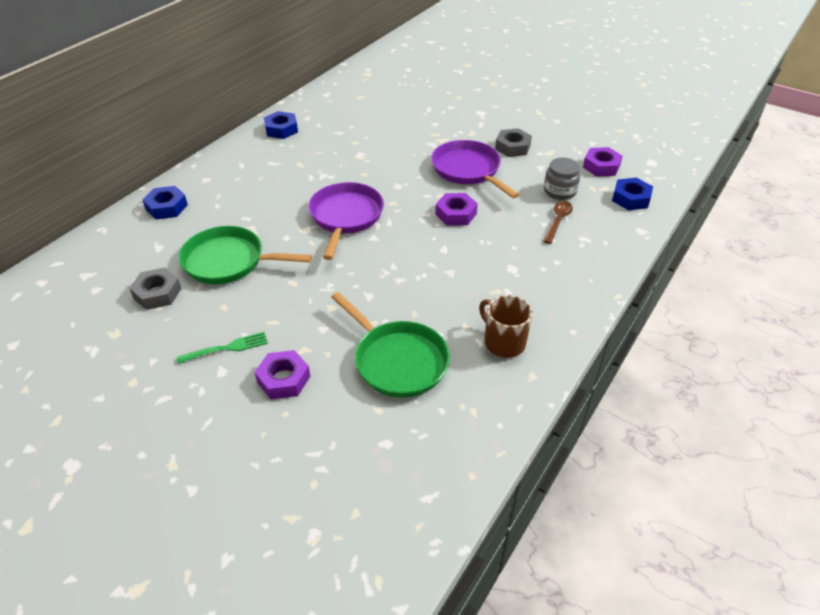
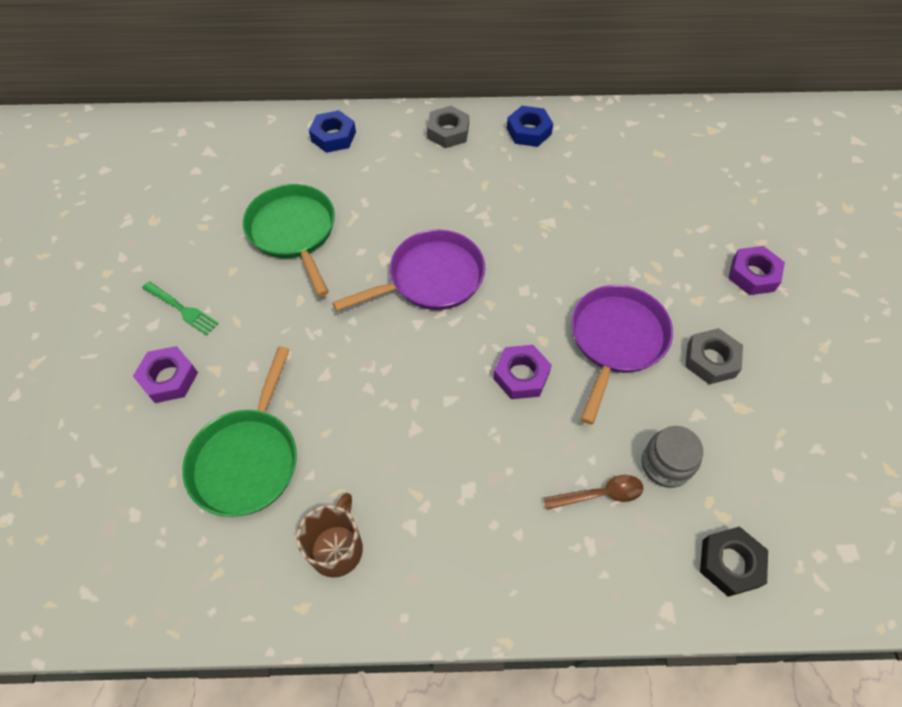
camera: 55 degrees right, 15 degrees up
grey nut [129,268,182,310] -> grey nut moved to [427,106,469,148]
purple nut [583,147,623,177] -> purple nut moved to [728,246,785,295]
blue nut [612,178,653,210] -> black nut [700,526,768,597]

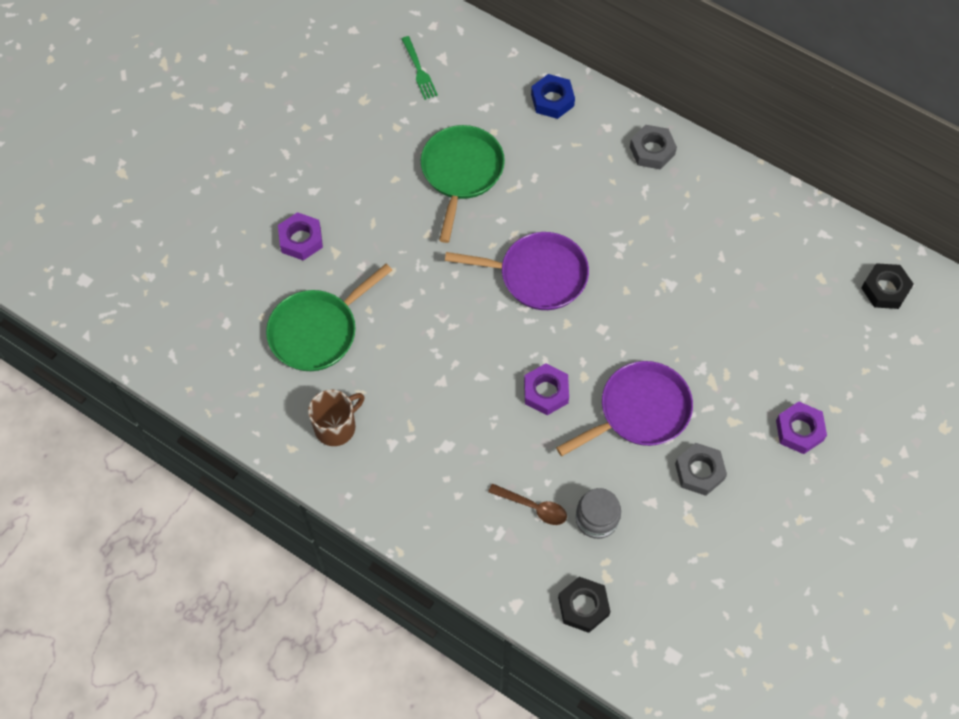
camera: 35 degrees right, 5 degrees up
green fork [142,281,219,336] -> green fork moved to [402,36,438,100]
blue nut [507,106,553,147] -> none
none -> black nut [861,263,914,309]

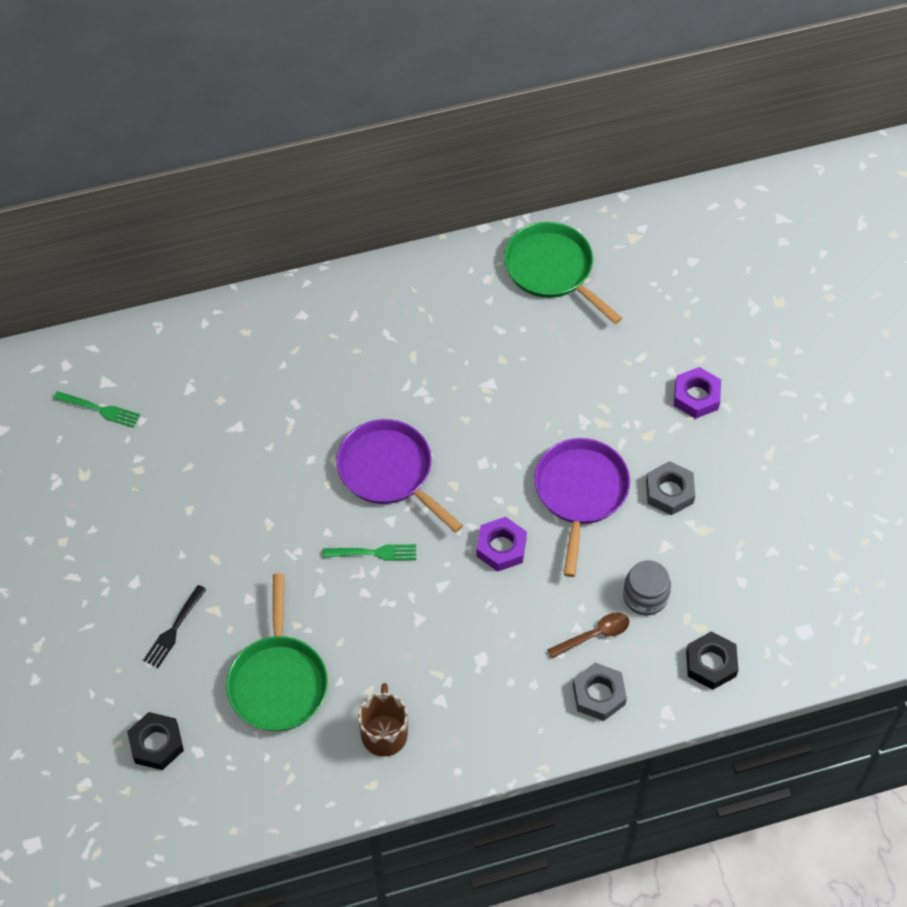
camera: 50 degrees left, 5 degrees down
purple nut [278,212,323,261] -> black fork [143,585,207,668]
green pan [421,125,505,243] -> green pan moved to [504,222,622,324]
purple pan [445,232,589,310] -> purple pan turned 90 degrees counterclockwise [336,419,463,533]
blue nut [531,74,575,119] -> none
grey nut [630,125,677,170] -> grey nut moved to [573,663,627,721]
black nut [861,263,914,309] -> black nut moved to [127,712,184,770]
none -> green fork [323,544,416,561]

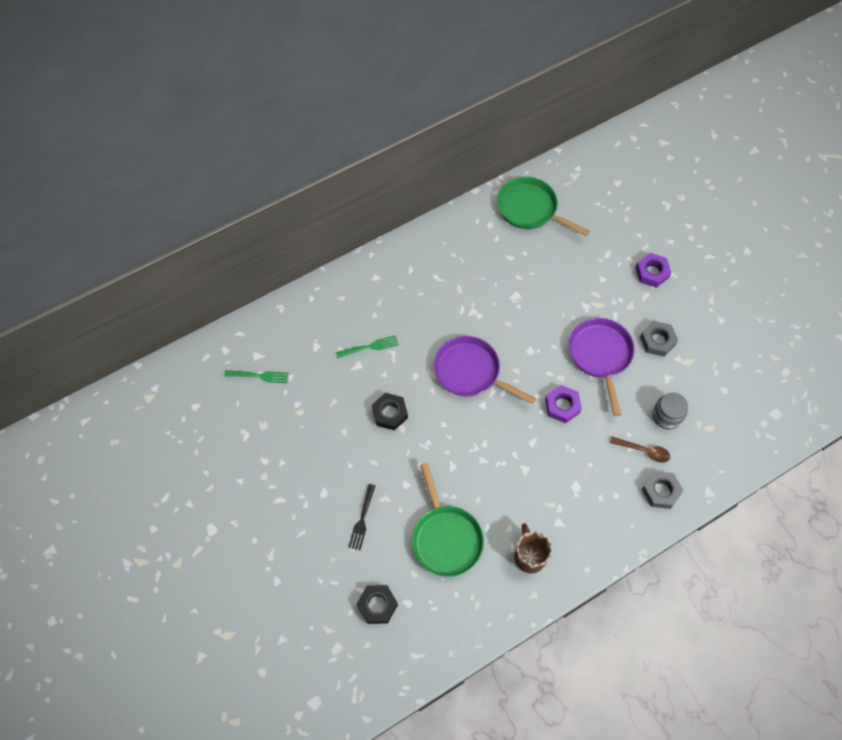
camera: 15 degrees left, 5 degrees up
green fork [323,544,416,561] -> green fork moved to [336,335,399,358]
brown spoon [547,612,630,659] -> brown spoon turned 60 degrees clockwise [610,436,670,463]
black nut [686,632,738,690] -> black nut moved to [372,393,408,430]

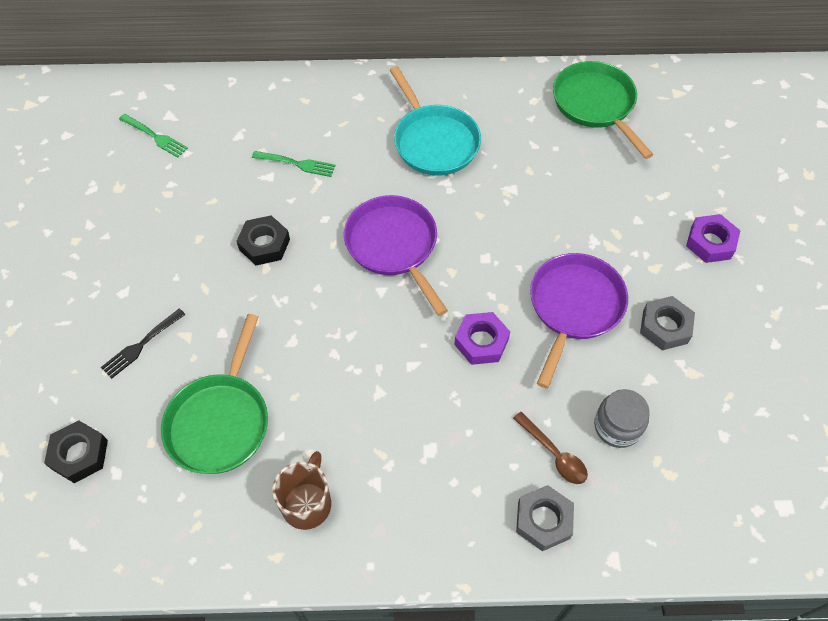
camera: 30 degrees right, 5 degrees down
none -> turquoise pan [390,66,481,176]

